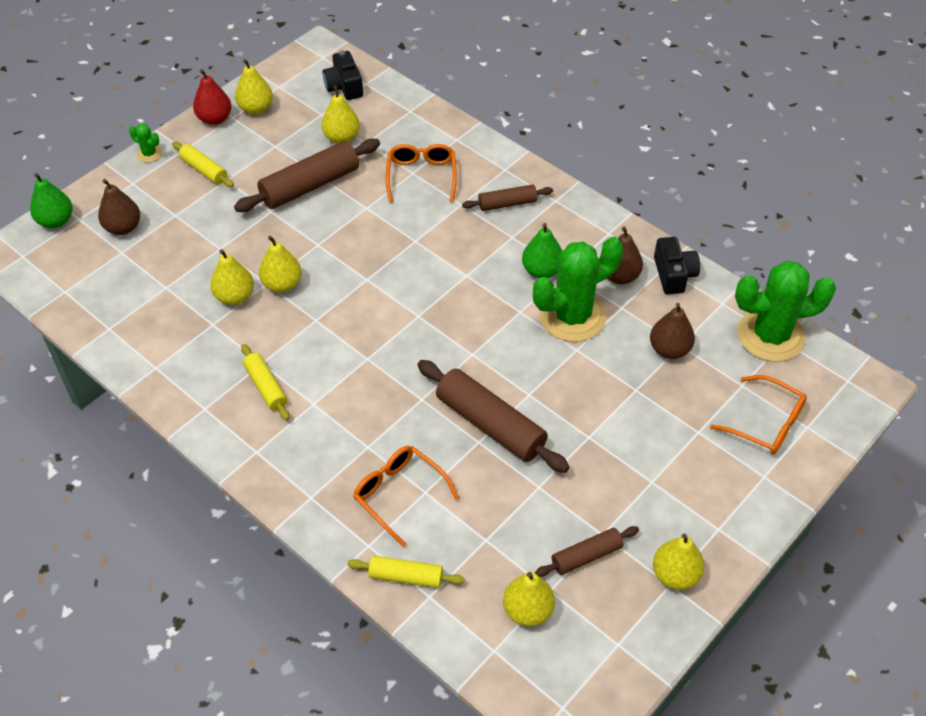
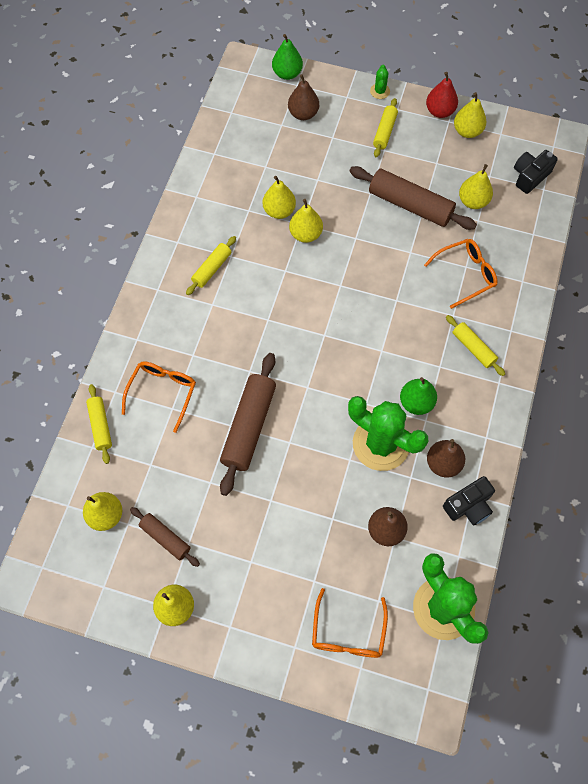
camera: 65 degrees right, 15 degrees up
brown rolling pin [462,184,553,211] -> yellow rolling pin [446,315,505,376]

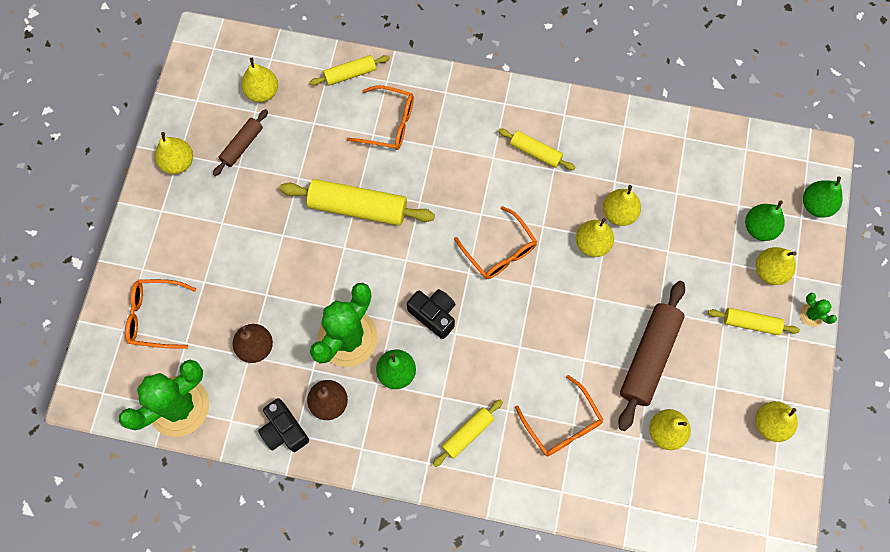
camera: 85 degrees right, 5 degrees up
brown rolling pin [220,353,276,496] -> yellow rolling pin [280,179,435,226]
brown pear [288,74,319,120] -> green pear [745,200,785,241]
green cactus [370,65,390,99] -> green cactus turned 45 degrees clockwise [800,293,837,327]
red pear [426,72,458,118] -> none
black camera [514,150,558,194] -> black camera moved to [407,289,456,339]
none -> orange glasses [454,206,537,279]
none -> yellow pear [756,247,796,285]

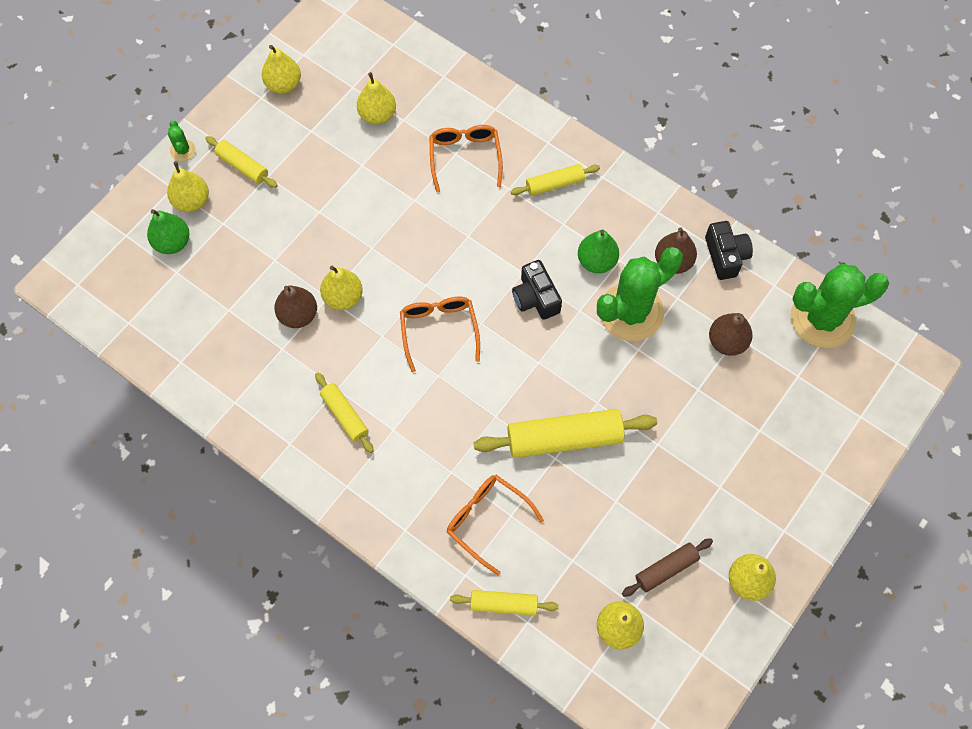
camera: 155 degrees left, 5 degrees down
orange glasses [125,279,196,349] -> none
yellow rolling pin [280,179,435,226] -> yellow rolling pin turned 45 degrees counterclockwise [474,409,657,458]
yellow pear [603,185,641,226] -> brown pear [274,285,317,328]
brown rolling pin [618,281,685,431] -> none
green pear [803,176,843,218] -> none

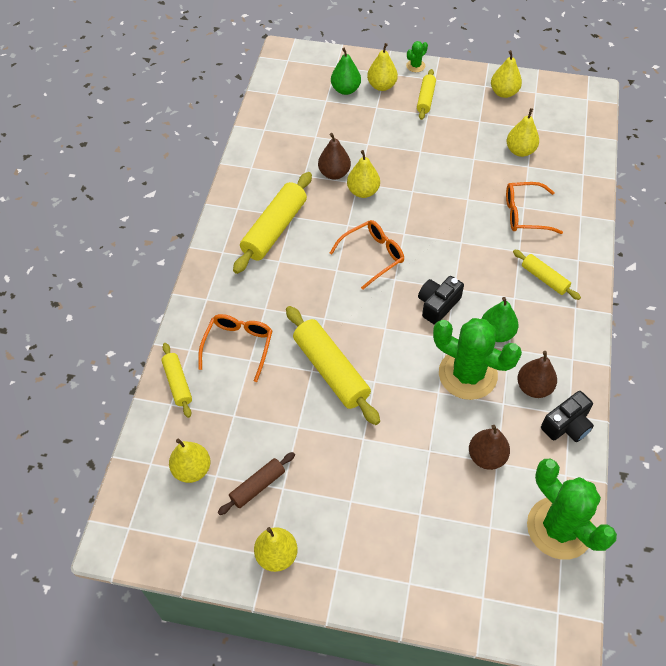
camera: 65 degrees right, 10 degrees down
yellow rolling pin [315,373,374,453] -> yellow rolling pin [233,172,312,274], size x1.79
orange glasses [429,125,503,192] -> orange glasses turned 150 degrees counterclockwise [506,182,563,234]
brown rolling pin [622,538,713,597] -> brown rolling pin turned 75 degrees counterclockwise [218,452,295,515]

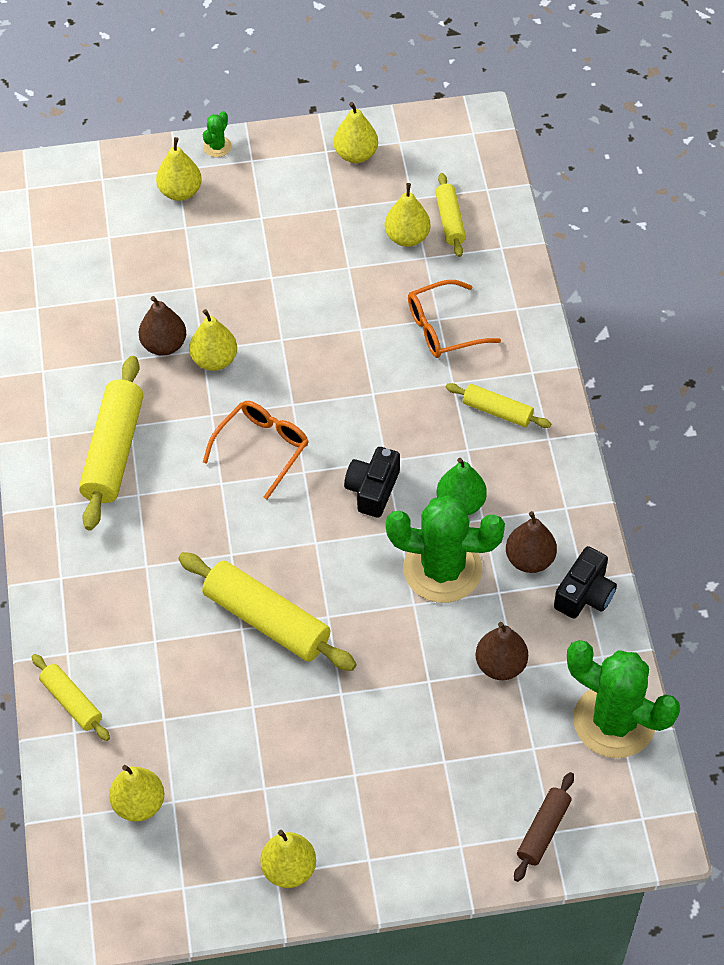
camera: 20 degrees left, 0 degrees up
orange glasses [198,314,273,382] -> none
brown rolling pin [218,452,295,515] -> brown rolling pin moved to [514,772,574,882]
green pear [331,47,361,95] -> none
yellow rolling pin [417,69,436,120] -> yellow rolling pin moved to [435,173,466,257]

